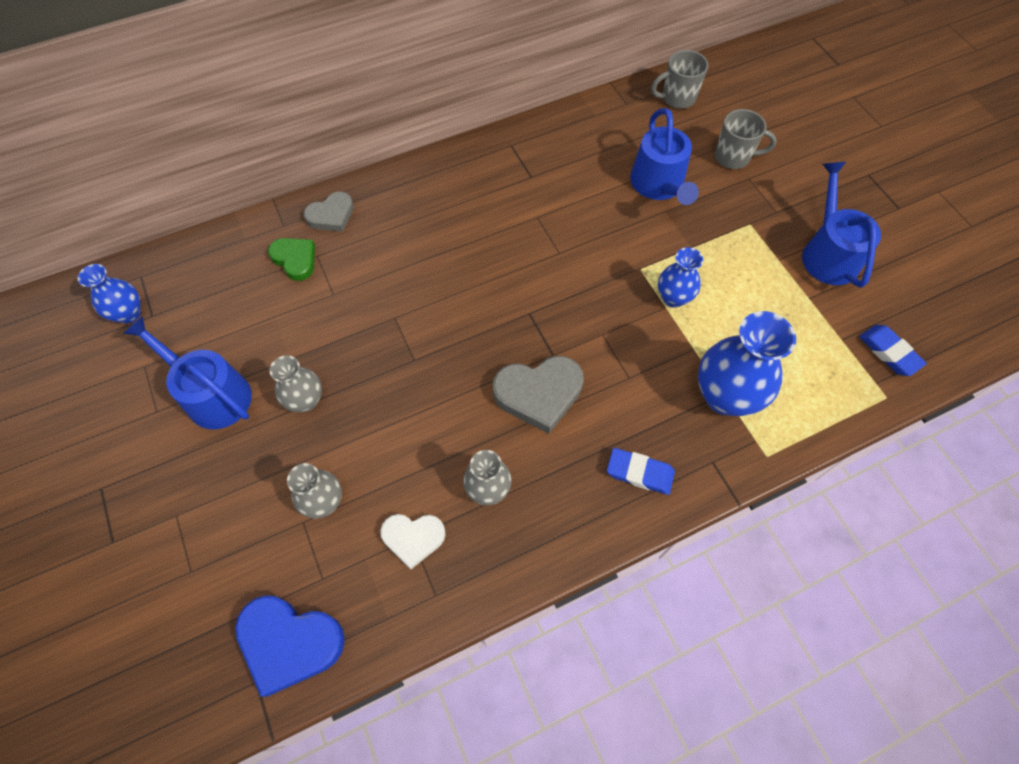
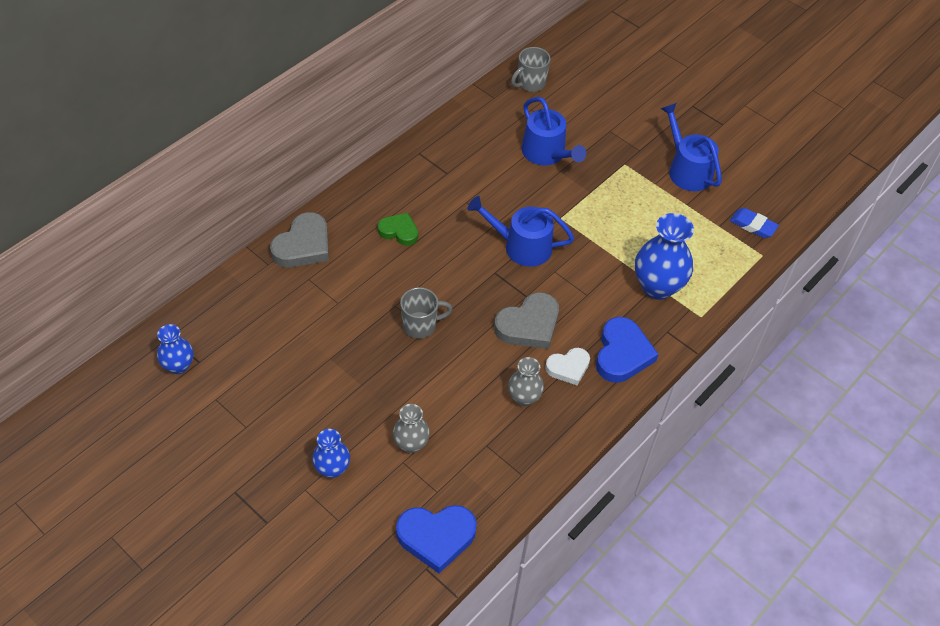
camera: 25 degrees left, 10 degrees down
blue watering can [123,316,252,430] -> blue watering can moved to [467,196,574,267]
green heart [268,238,315,281] -> green heart moved to [378,213,418,246]
grey vase [269,355,322,412] -> none
grey heart [303,192,354,232] -> grey heart [270,212,329,267], size x1.58
white heart [380,514,446,569] -> white heart moved to [545,348,590,385]
blue eraser [607,448,675,495] -> blue heart [596,317,659,383]
blue vase [658,247,703,308] -> blue vase moved to [312,429,350,478]
grey mug [715,109,777,169] -> grey mug moved to [400,287,452,339]

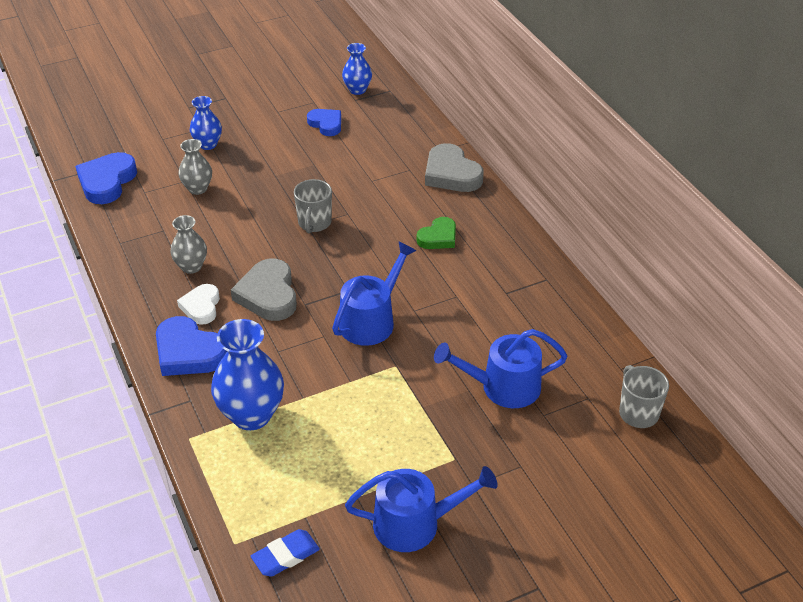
camera: 115 degrees right, 10 degrees down
none -> blue heart [307,109,341,136]

